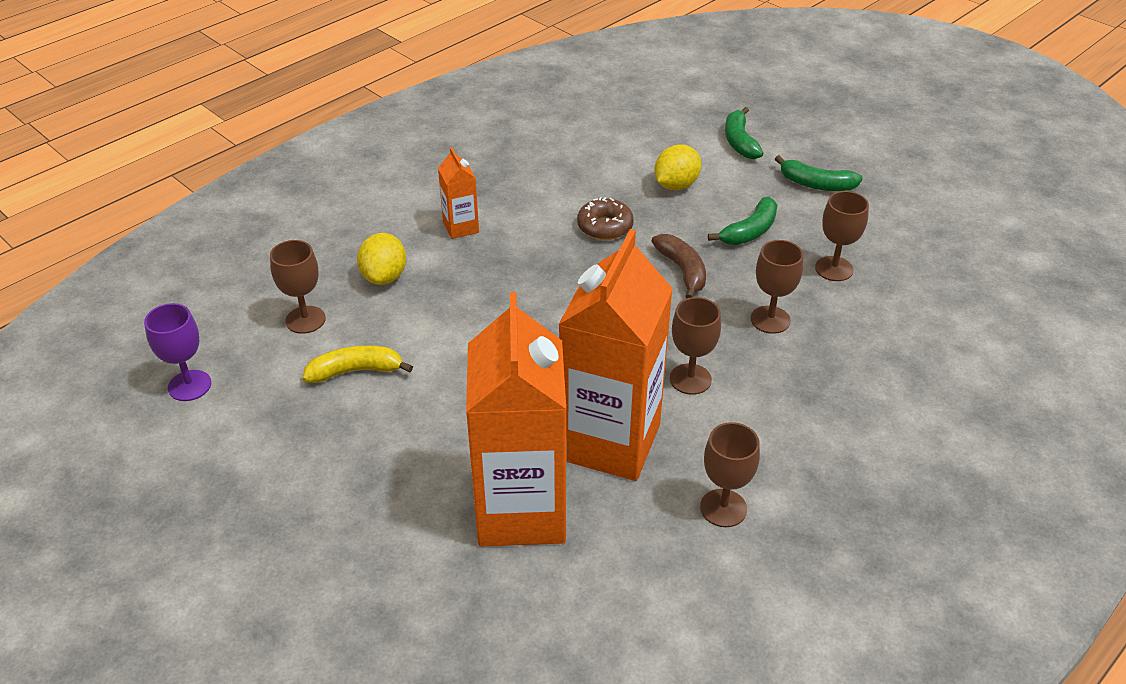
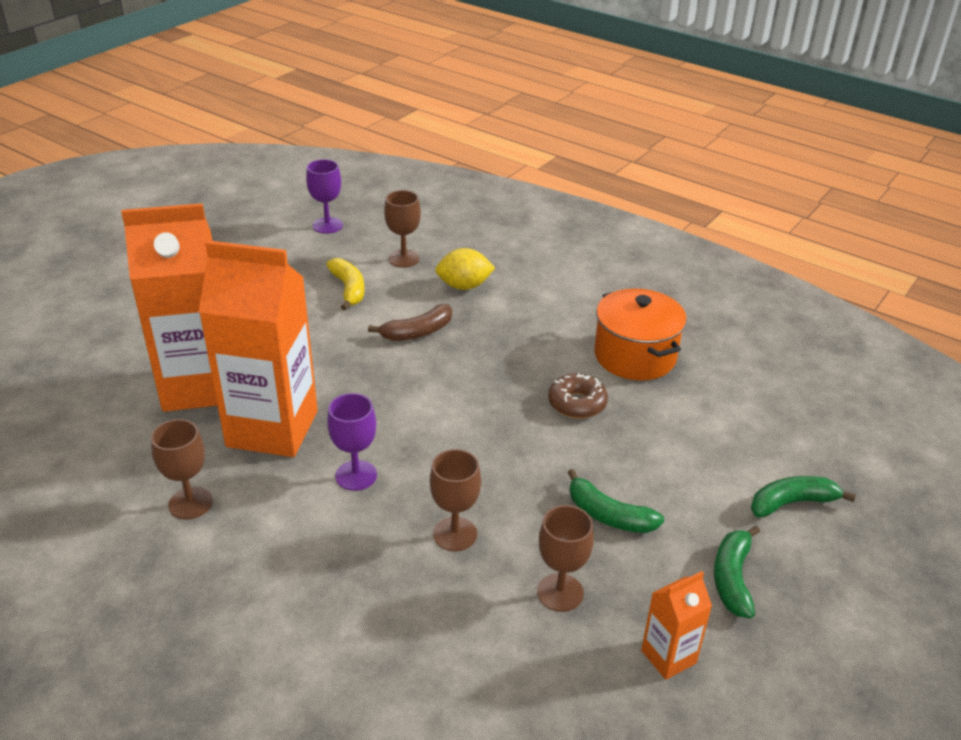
camera: 80 degrees right, 5 degrees down
orange carton [438,147,479,239] -> orange carton moved to [641,571,712,680]
brown banana [651,234,706,299] -> brown banana moved to [368,304,452,341]
yellow lemon [654,145,701,190] -> none
brown goblet [670,297,721,395] -> purple goblet [327,393,377,491]
none -> orange pot [594,288,687,380]

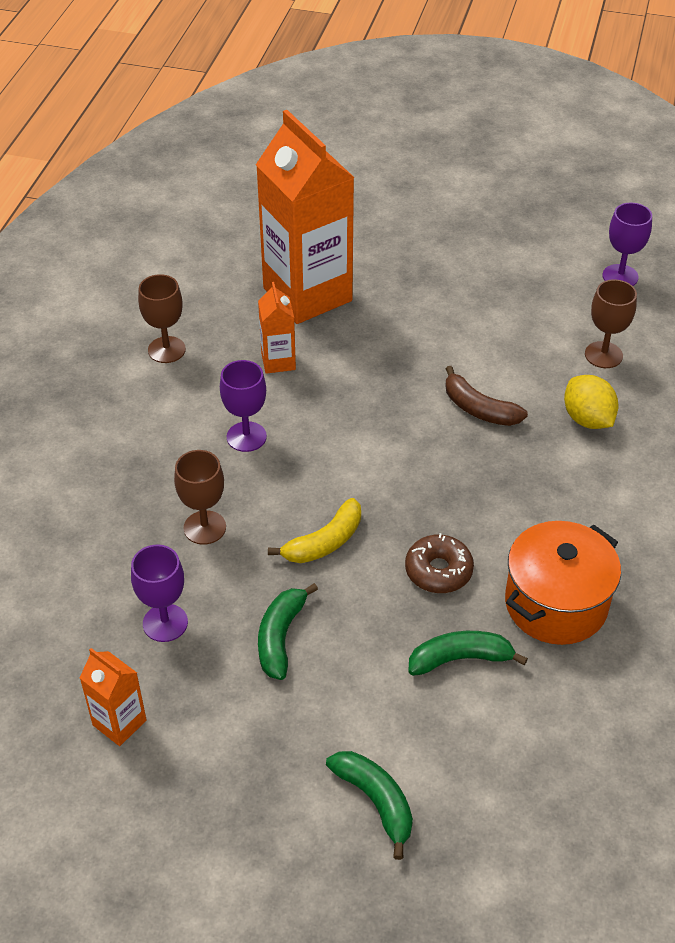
camera: 70 degrees right, 10 degrees up
orange carton [199,240,318,457] -> orange carton [258,282,296,374], size x0.44
yellow banana [326,258,365,310] -> yellow banana moved to [268,498,361,563]
brown goblet [537,505,594,612] -> purple goblet [131,544,188,642]
green banana [714,526,760,618] -> green banana moved to [408,631,528,676]

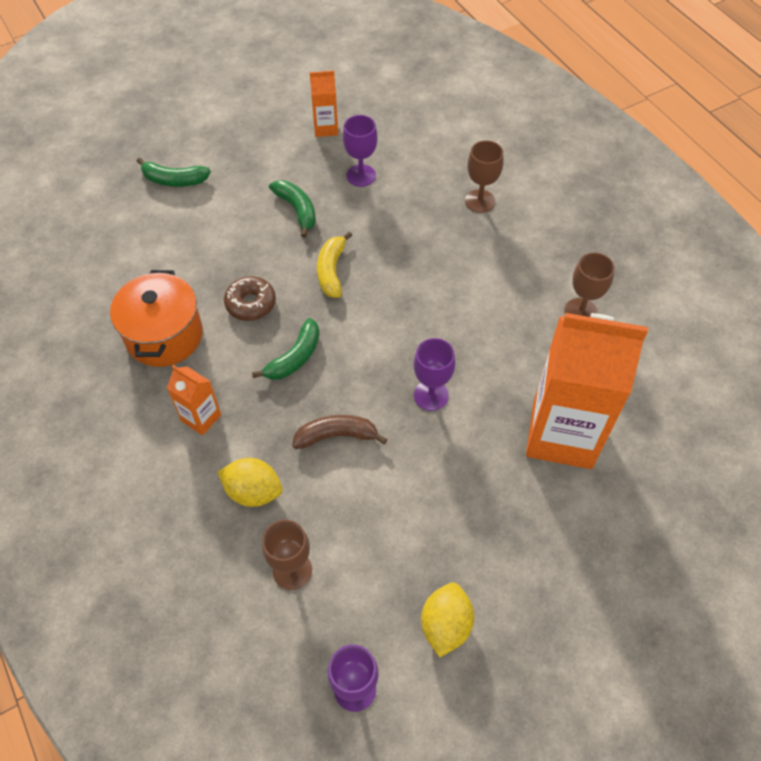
camera: 135 degrees right, 10 degrees up
brown goblet [174,450,226,545] -> brown goblet moved to [465,140,503,213]
purple goblet [220,360,267,452] -> purple goblet moved to [414,338,455,411]
orange carton [258,282,296,374] -> orange carton moved to [167,365,221,435]
green banana [408,631,528,676] -> green banana moved to [252,318,320,380]
none -> yellow lemon [421,583,474,657]

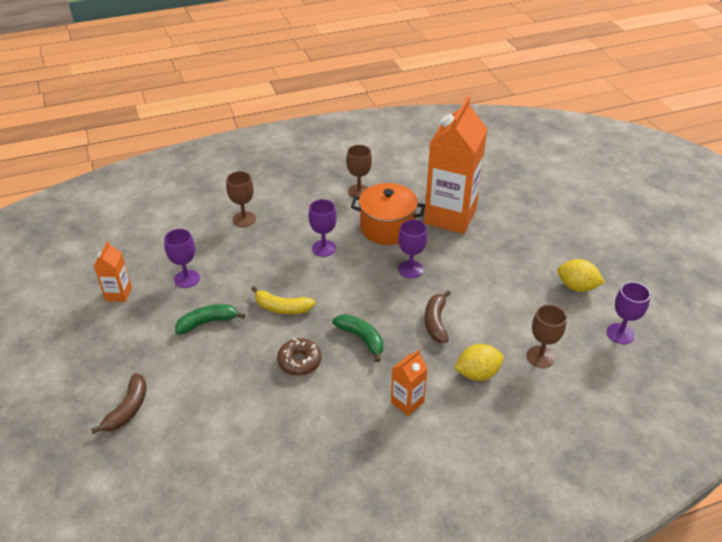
camera: 80 degrees left, 15 degrees down
orange pot [110,270,203,367] -> orange pot moved to [351,183,425,245]
green banana [137,158,211,187] -> brown banana [91,373,147,434]
yellow lemon [217,458,283,507] -> yellow lemon turned 45 degrees clockwise [454,344,504,381]
none -> purple goblet [309,199,337,257]

